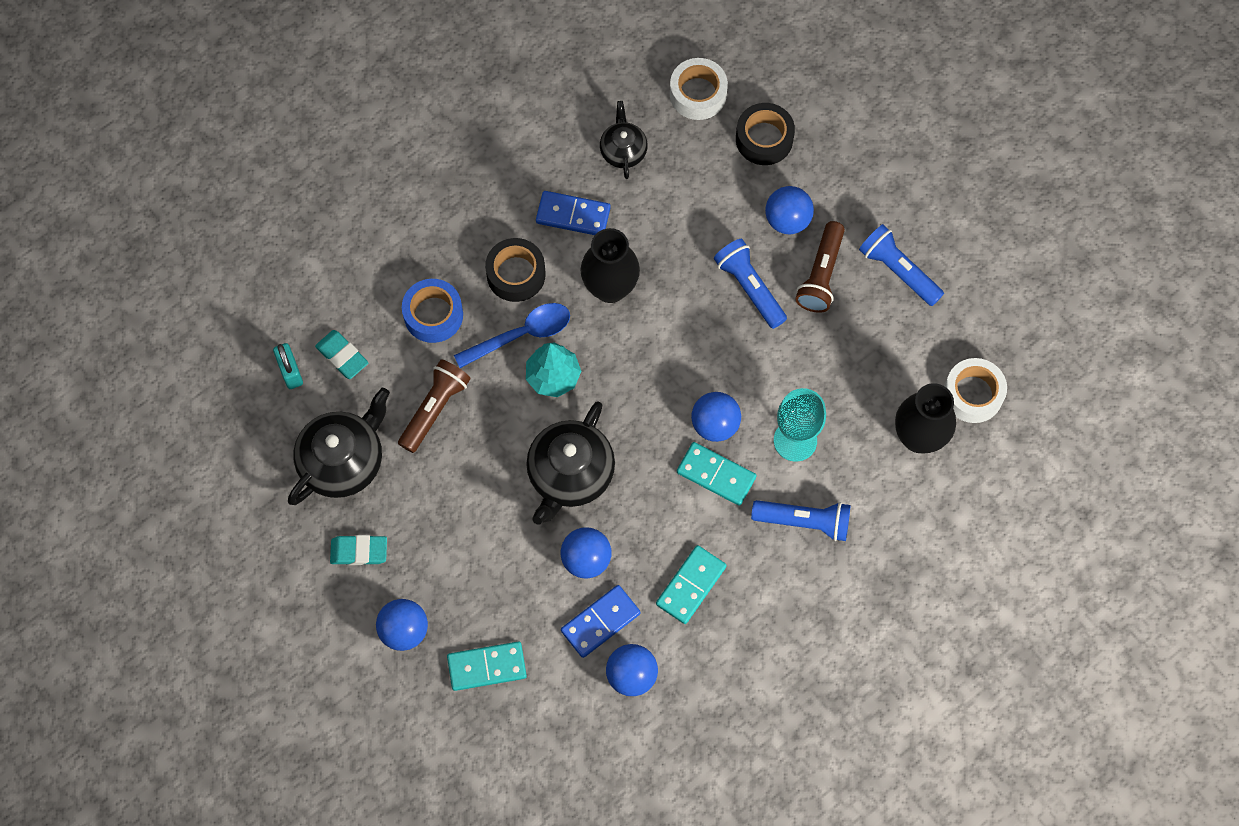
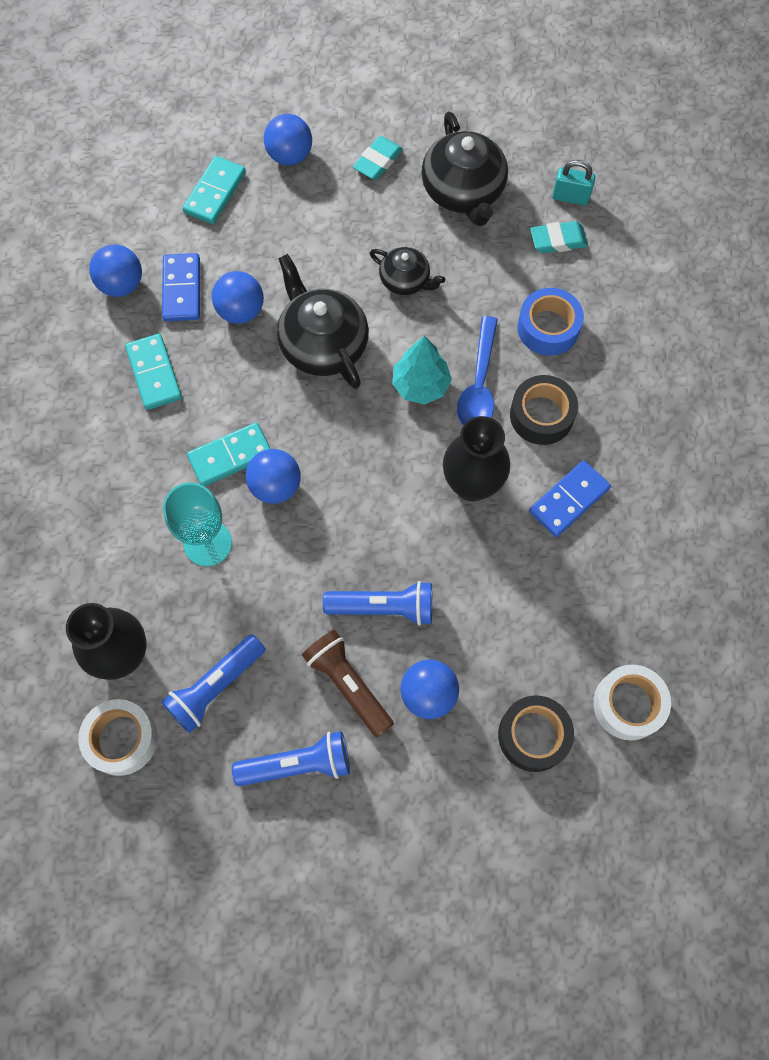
camera: 125 degrees right, 0 degrees up
brown flashlight [398,359,471,453] -> none
black teapot [600,101,648,179] -> black teapot moved to [370,247,445,295]
blue flashlight [751,500,851,541] -> blue flashlight moved to [161,634,265,733]

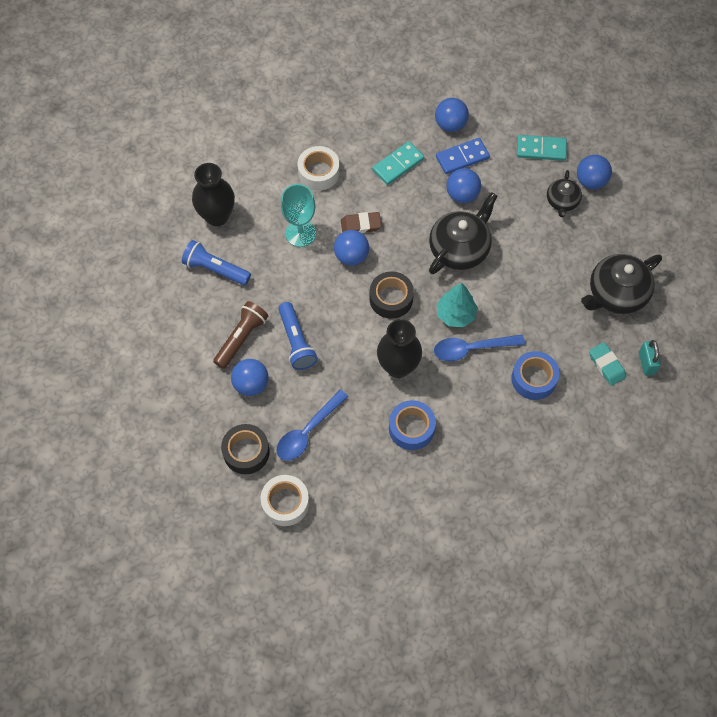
camera: 70 degrees right, 5 degrees down
white tape [78,699,158,776] -> white tape moved to [298,146,340,191]
turquoise domino [187,423,271,486] -> brown eraser [341,212,382,233]
blue flashlight [232,731,350,786] -> none
turquoise eraser [353,136,403,180] -> none
black teapot [370,247,445,295] -> black teapot moved to [547,170,582,217]
black tape [510,375,578,445] -> black tape moved to [369,271,414,319]
blue domino [529,460,611,537] -> blue tape [389,400,436,450]
none -> blue spoon [276,390,348,461]

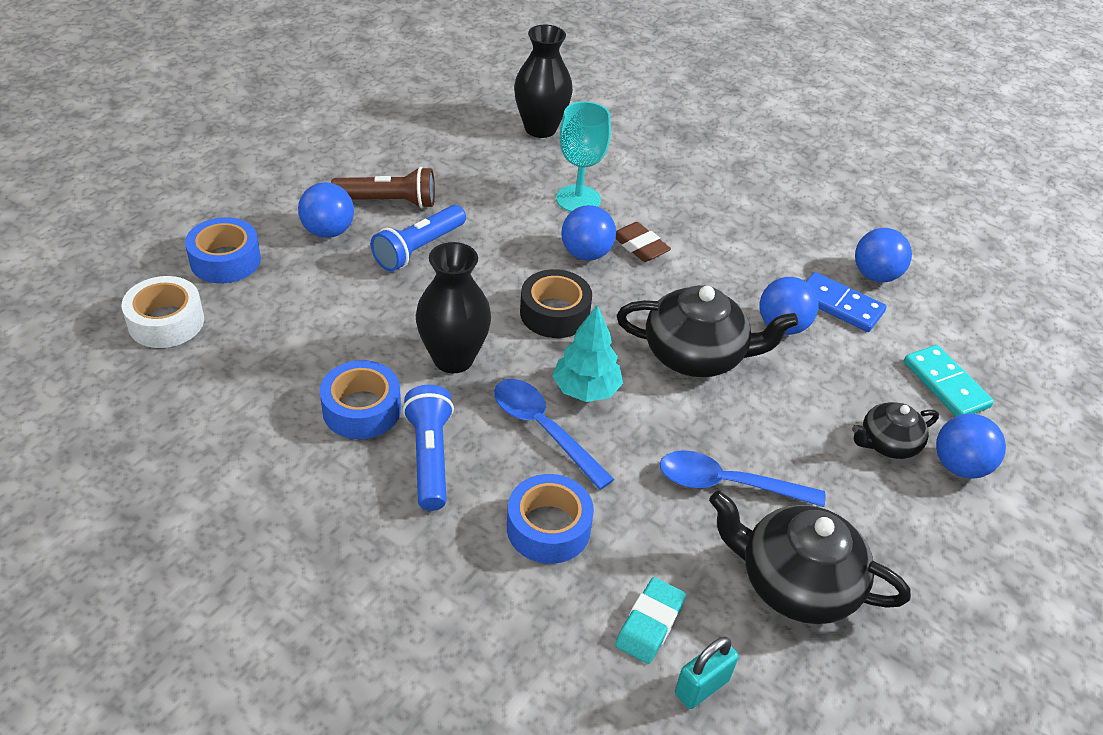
camera: 55 degrees right, 20 degrees down
blue flashlight [182,240,251,285] -> blue flashlight moved to [403,385,454,511]
black tape [221,424,270,474] -> blue tape [185,217,261,283]
blue spoon [276,390,348,461] -> blue spoon moved to [660,450,825,507]
white tape [298,146,340,191] -> none
turquoise domino [372,141,424,185] -> none

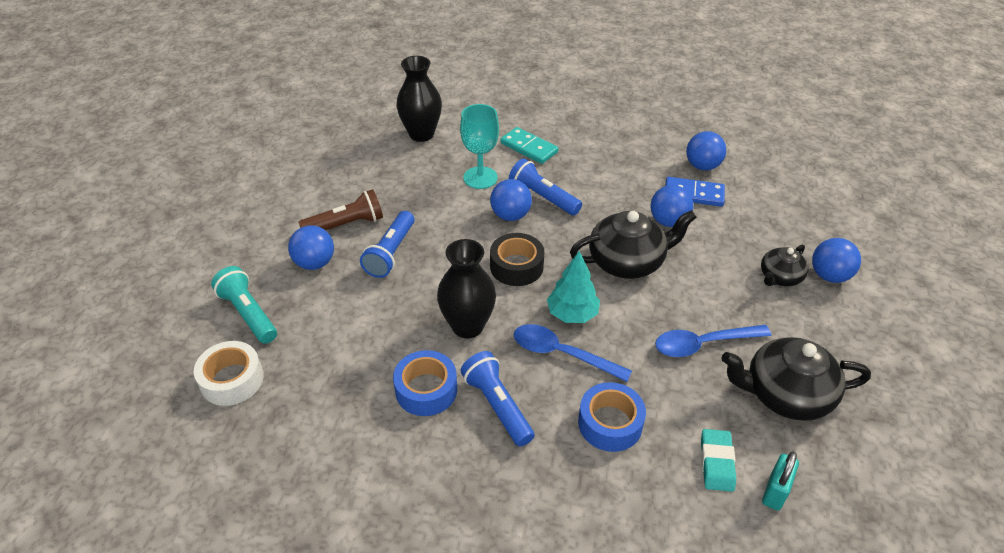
camera: 20 degrees left, 0 degrees up
blue tape [185,217,261,283] -> turquoise flashlight [211,266,277,344]
brown eraser [616,222,671,262] -> blue flashlight [509,159,582,215]
turquoise domino [904,345,994,416] -> turquoise domino moved to [500,127,558,164]

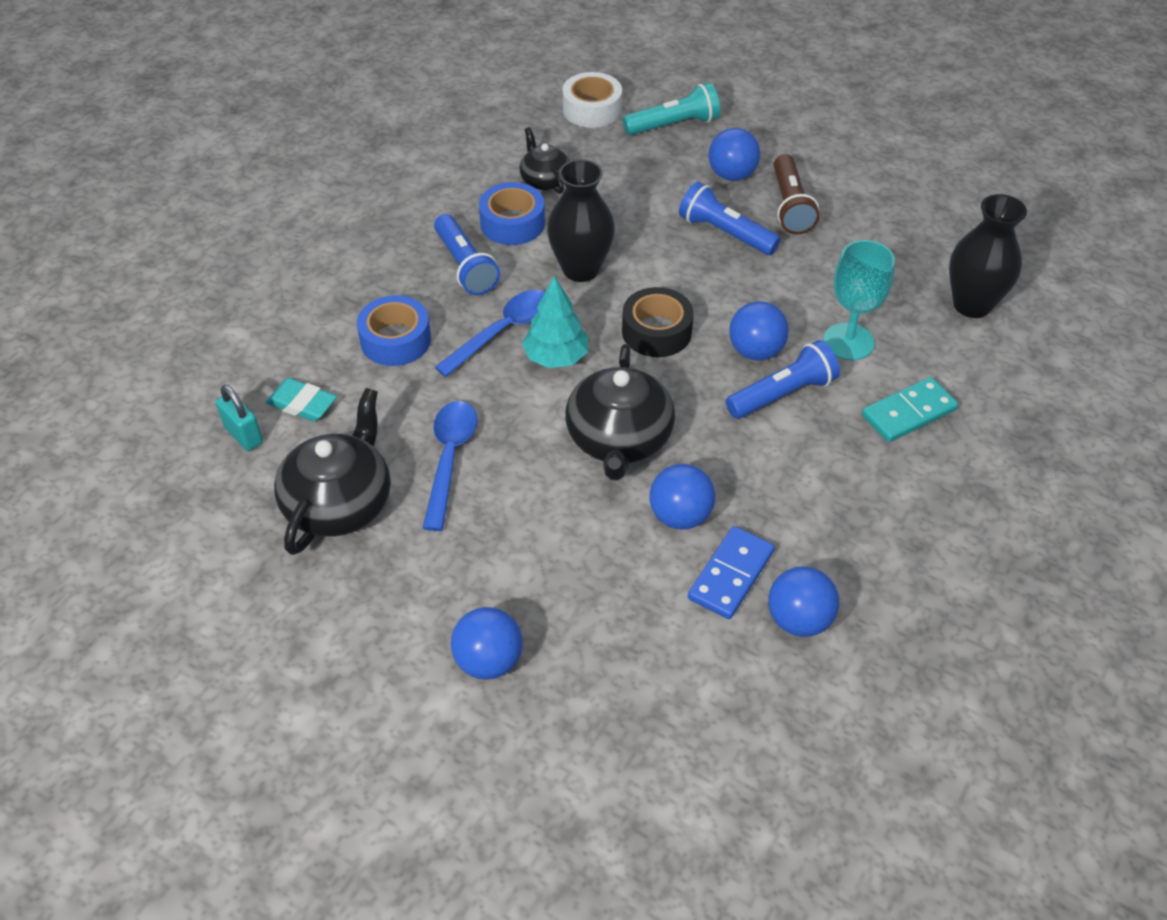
camera: 110 degrees right, 5 degrees up
blue flashlight [461,351,535,447] -> blue flashlight turned 75 degrees clockwise [434,214,500,295]
black teapot [761,244,808,286] -> black teapot moved to [519,127,570,194]

